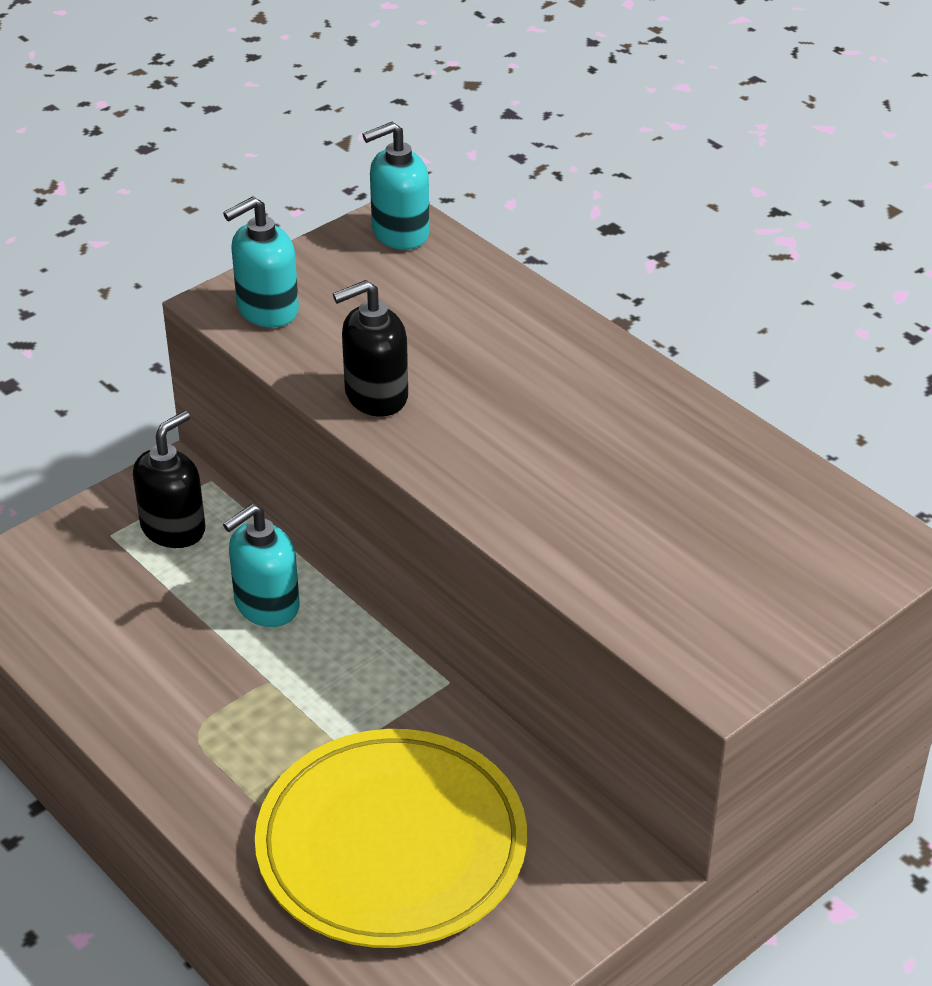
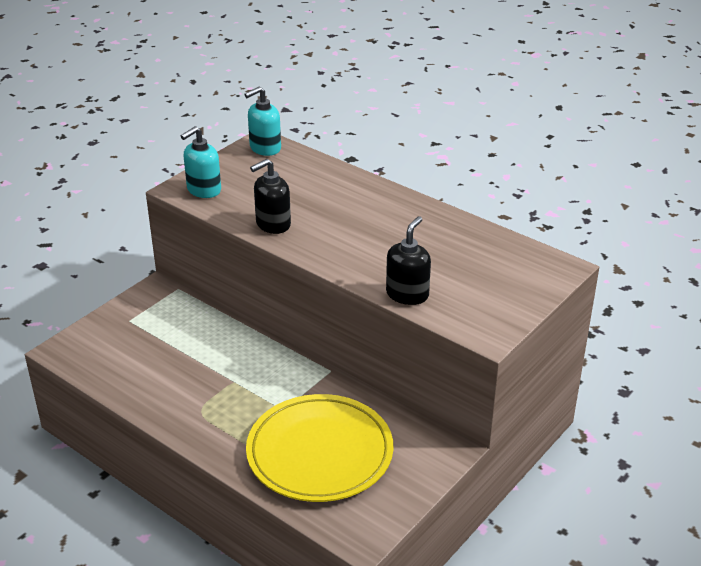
camera: 10 degrees left, 5 degrees down
black soap dispenser [133,411,205,548] -> black soap dispenser moved to [386,216,431,305]
turquoise soap dispenser [223,504,299,627] -> none

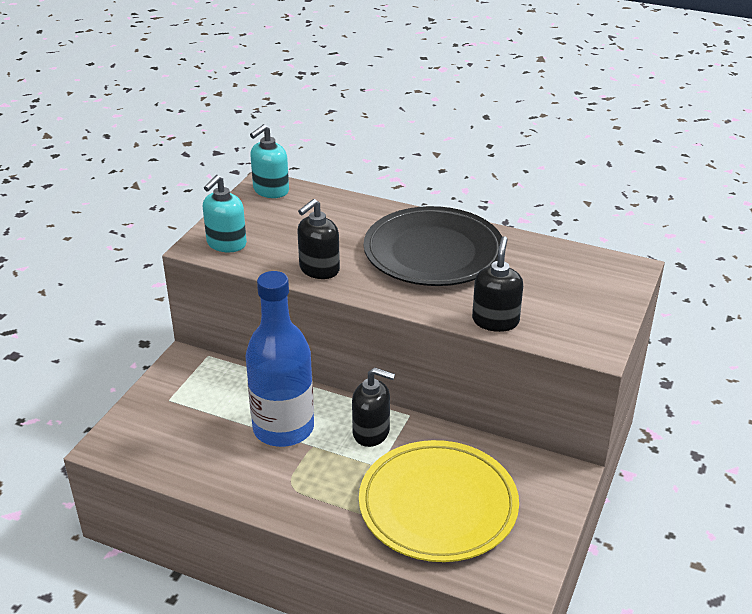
camera: 15 degrees left, 0 degrees up
none -> blue bottle [246,271,314,447]
none -> black soap dispenser [352,368,395,447]
none -> black plate [364,206,502,286]

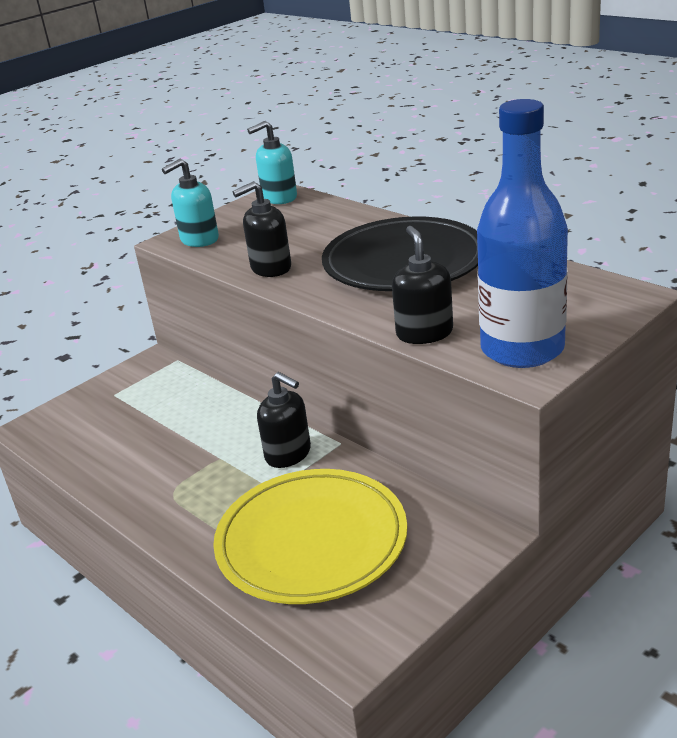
camera: 25 degrees right, 5 degrees down
blue bottle [246,271,314,447] -> blue bottle moved to [477,99,568,368]
black soap dispenser [472,236,523,332] -> black soap dispenser turned 45 degrees counterclockwise [392,226,453,344]

